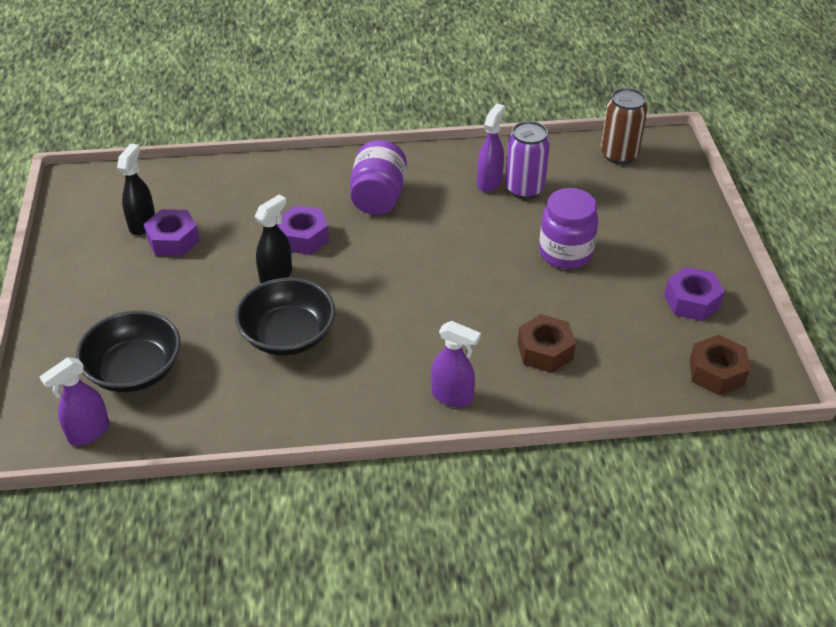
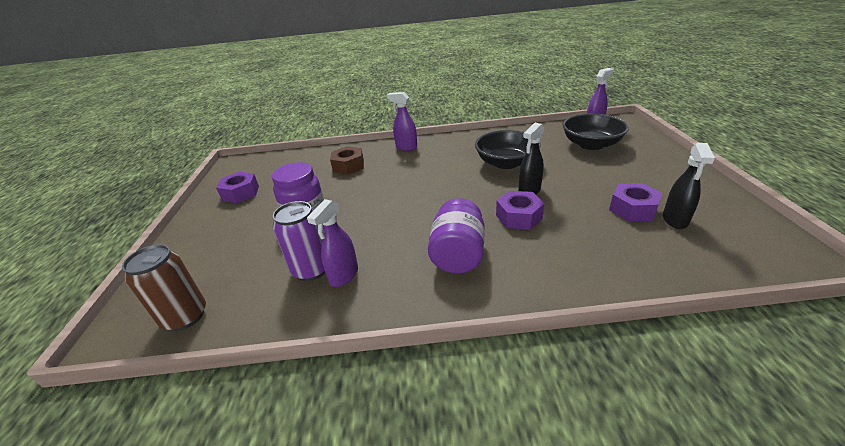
camera: 175 degrees left, 10 degrees down
brown nut [690,335,750,395] -> none

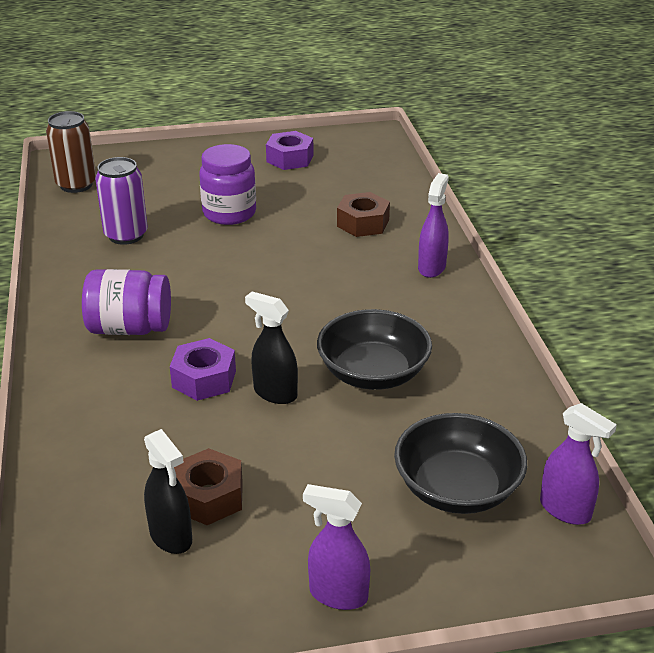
camera: 80 degrees right, 0 degrees up
purple spray bottle [307,199,358,287] -> purple spray bottle moved to [303,484,370,610]
purple nut [609,183,662,221] -> brown nut [174,448,243,525]
black spray bottle [663,143,715,229] -> black spray bottle turned 135 degrees counterclockwise [144,429,192,554]

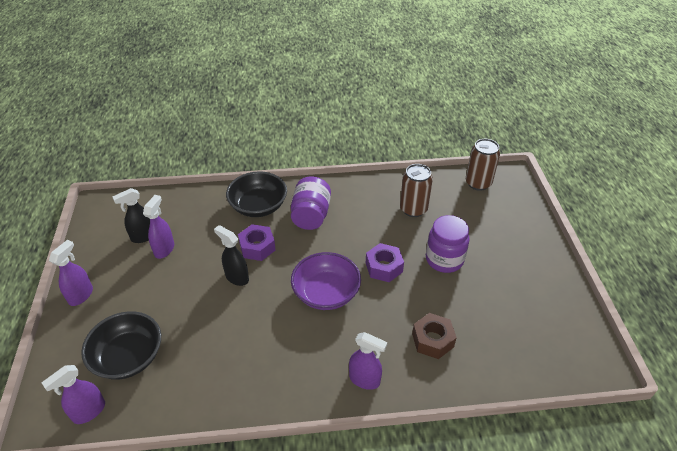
camera: 95 degrees right, 10 degrees up
purple can [95,157,148,245] -> brown can [400,164,433,217]
brown nut [174,448,243,525] -> purple spray bottle [143,195,174,259]
black spray bottle [245,291,298,404] -> black spray bottle turned 90 degrees counterclockwise [214,225,249,286]
purple nut [266,131,313,170] -> purple nut moved to [366,243,404,282]
black bowl [317,309,432,390] -> black bowl moved to [226,171,287,217]
none -> purple bowl [291,252,361,310]

